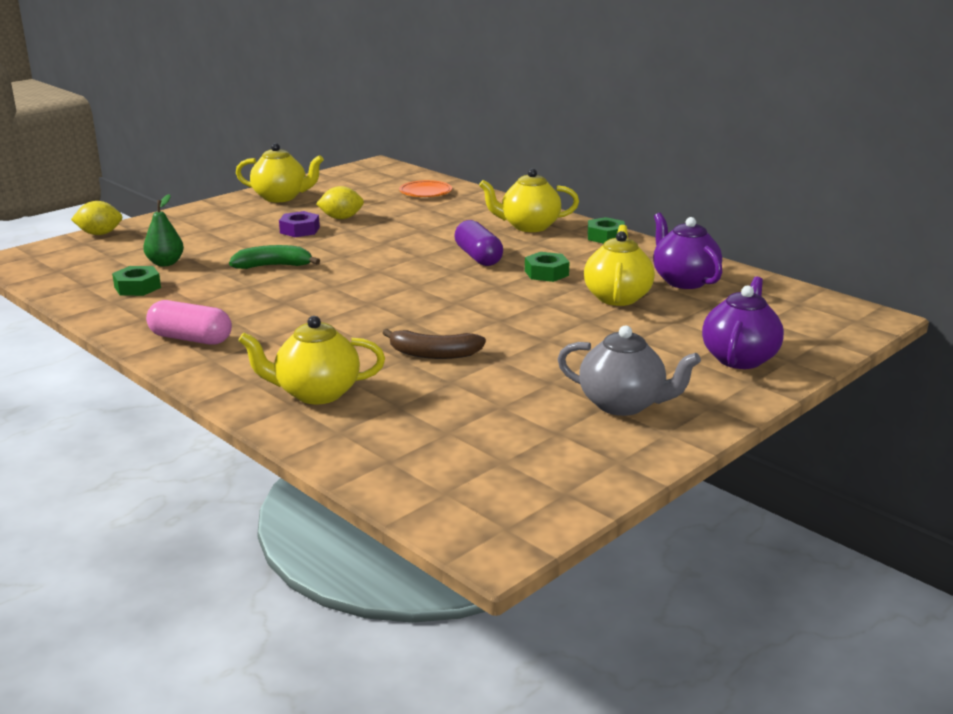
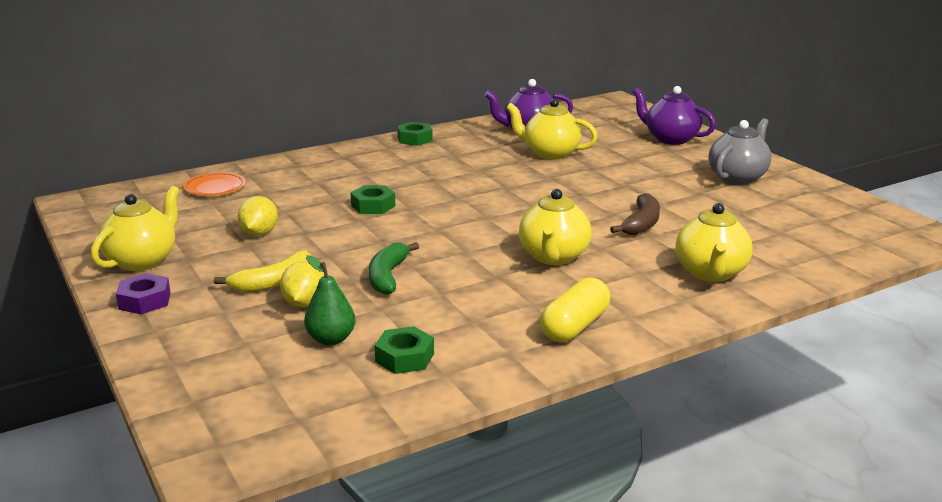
camera: 75 degrees left, 0 degrees up
yellow lemon [71,201,122,235] -> yellow lemon moved to [280,261,324,307]
pink capsule [146,300,232,345] -> yellow capsule [540,278,610,342]
purple nut [279,211,320,237] -> purple nut moved to [116,273,171,314]
purple capsule [454,220,503,266] -> none
yellow teapot [479,169,579,232] -> yellow teapot moved to [519,189,592,265]
green nut [525,252,569,282] -> green nut moved to [351,185,395,214]
none -> yellow banana [214,250,312,292]

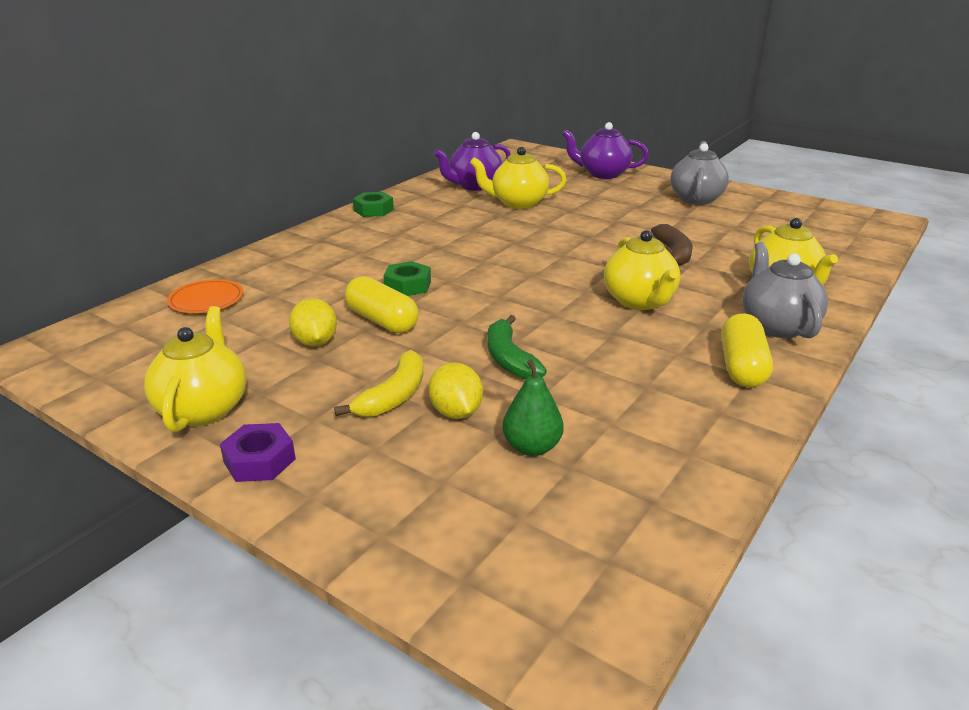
camera: 25 degrees left, 5 degrees up
green nut [375,326,434,374] -> none
none -> yellow capsule [345,276,419,333]
none -> grey teapot [742,242,828,338]

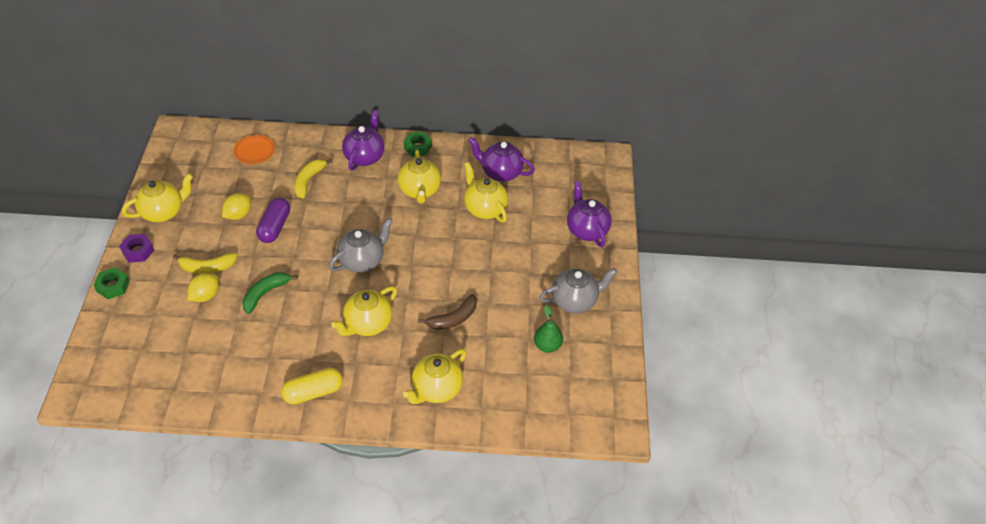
camera: 55 degrees right, 20 degrees up
yellow capsule [345,276,419,333] -> purple capsule [256,198,290,243]
green nut [384,261,431,296] -> green nut moved to [93,267,130,299]
green pear [502,355,564,456] -> green pear moved to [534,305,563,353]
grey teapot [742,242,828,338] -> grey teapot moved to [329,218,393,273]
none -> yellow banana [294,159,333,199]
none -> purple teapot [342,110,385,170]
none -> yellow teapot [398,150,441,203]

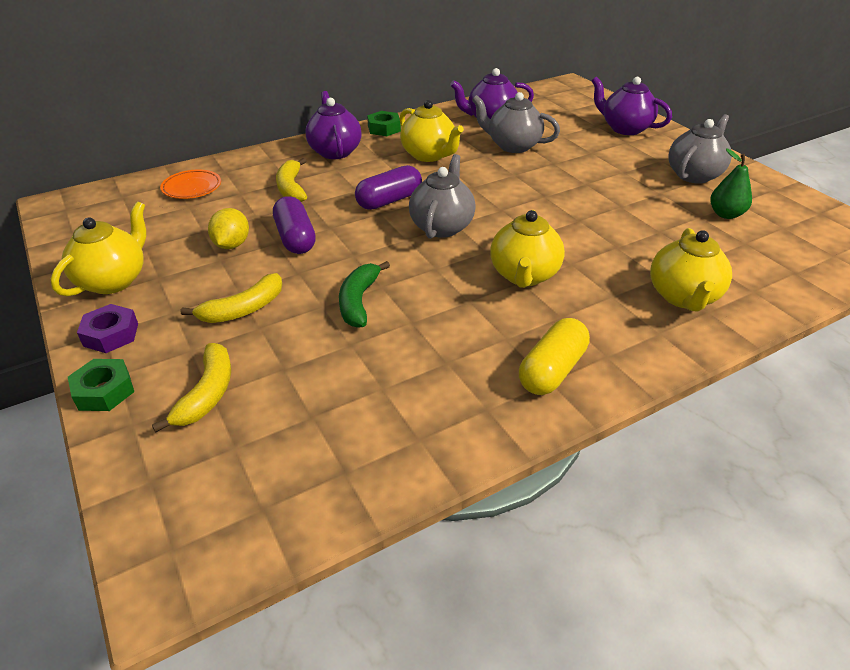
camera: 30 degrees left, 10 degrees down
yellow lemon [188,273,219,302] -> none
brown banana [418,294,477,330] -> none
yellow teapot [464,162,508,222] -> grey teapot [472,92,560,153]
none -> yellow banana [152,343,231,432]
none -> purple capsule [355,165,422,210]

